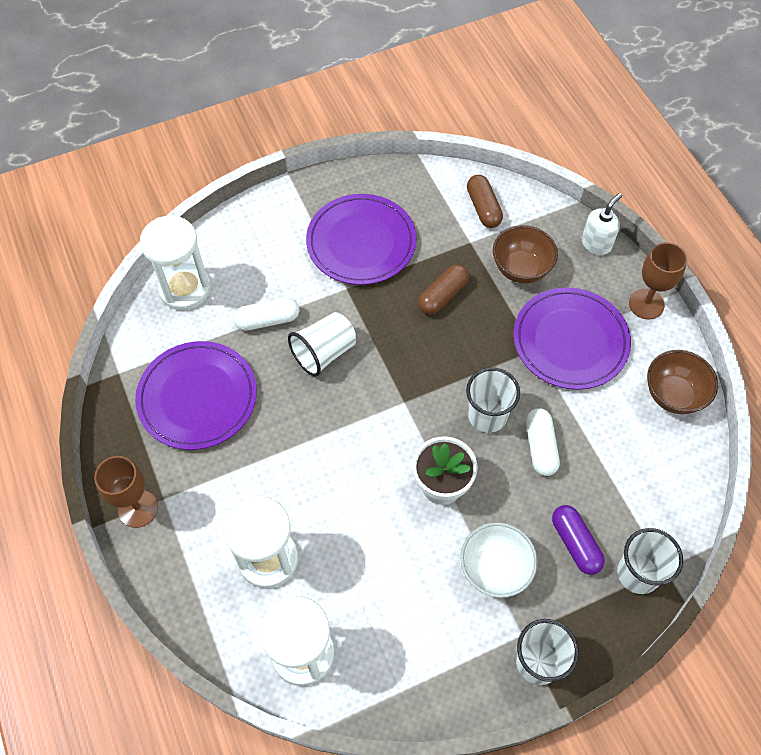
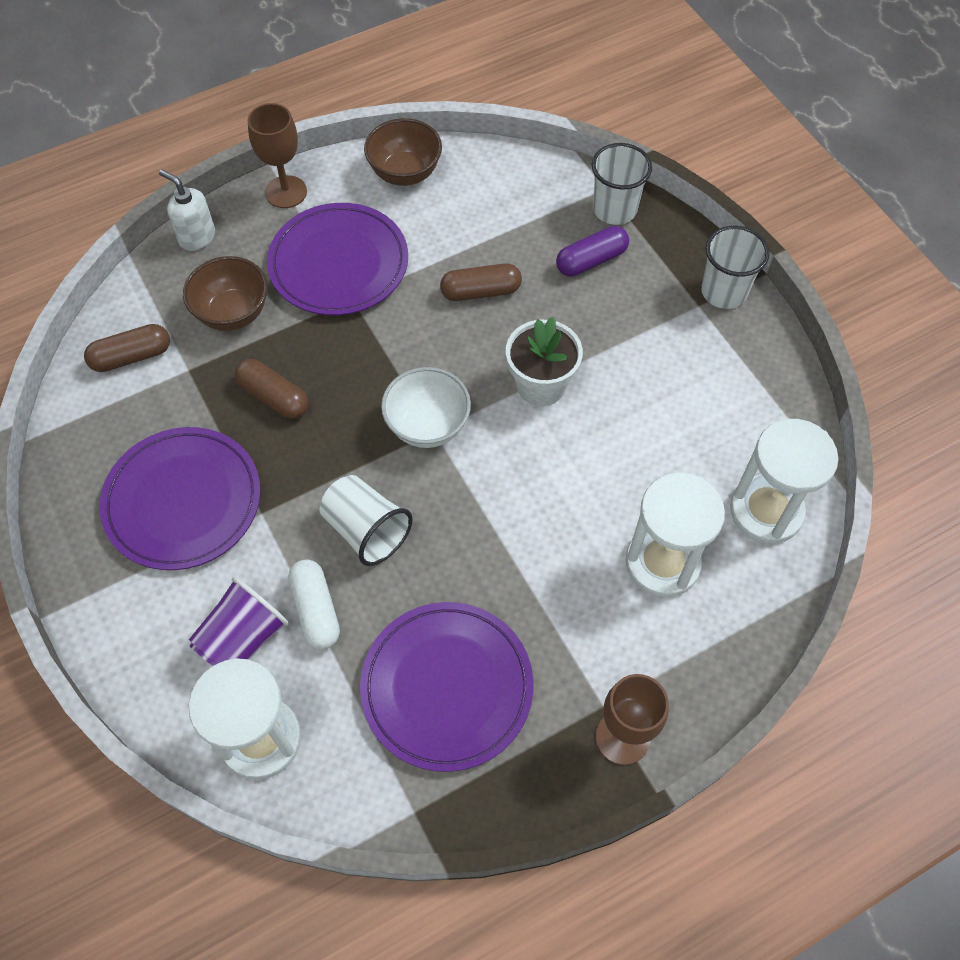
camera: 95 degrees left, 0 degrees up
white bowl [460,522,538,598] -> white bowl moved to [381,367,471,448]
white cup [466,367,520,433] -> none
white capsule [526,408,560,476] -> brown capsule [440,263,522,301]
none -> purple cup [189,577,289,666]

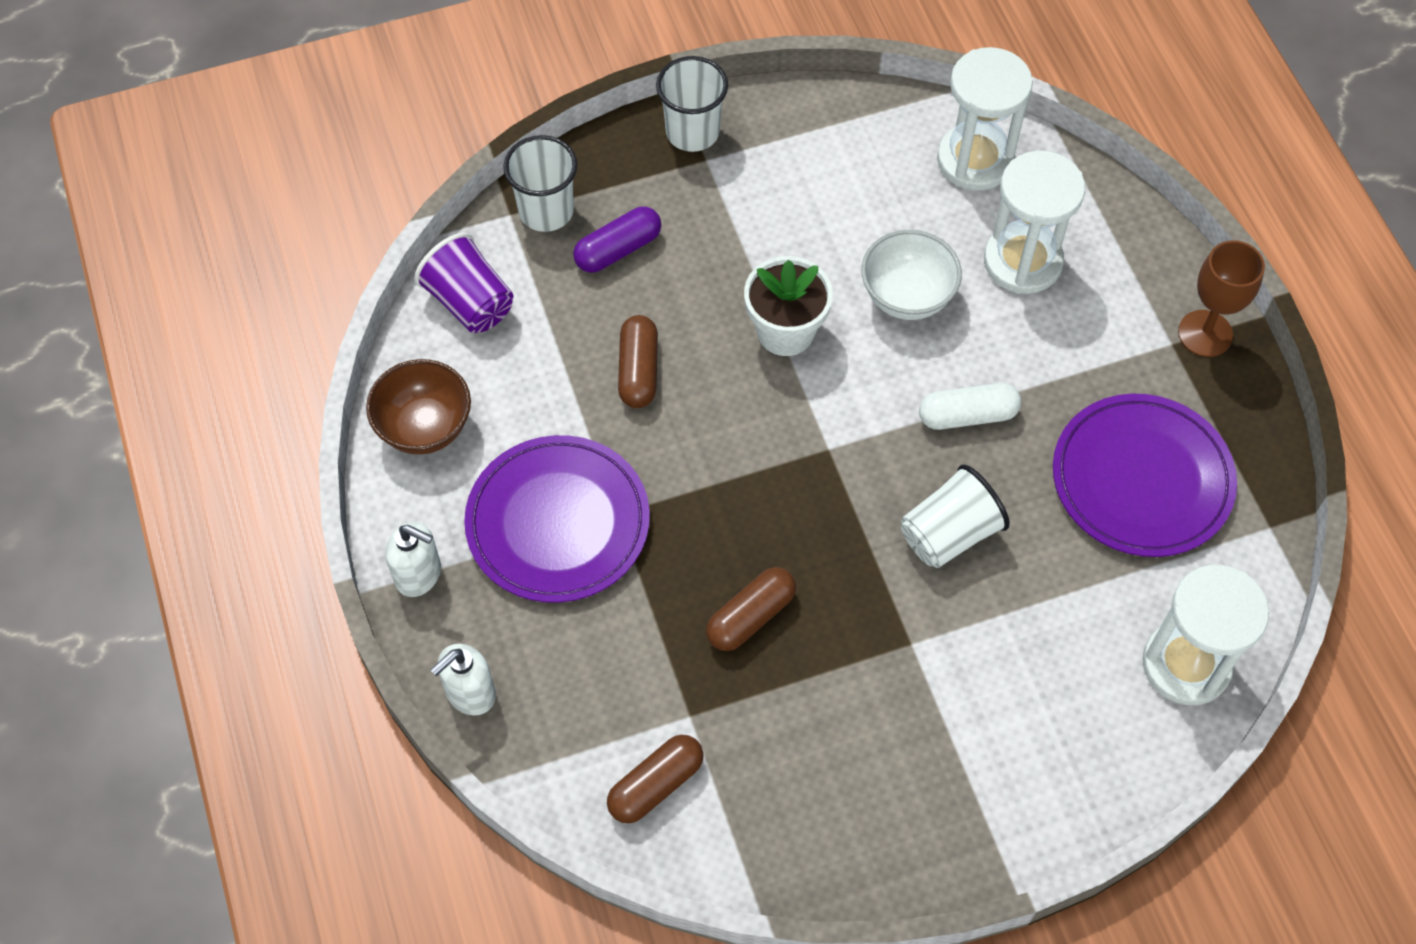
camera: 80 degrees left, 0 degrees up
brown capsule [84,324,170,372] -> brown capsule turned 60 degrees clockwise [607,735,704,823]
purple plate [100,427,261,570] -> none
brown bowl [183,256,268,331] -> none
purple cup [189,577,289,666] -> purple cup moved to [414,233,514,333]
brown goblet [248,103,307,208] -> white soap dispenser [386,522,441,597]
white capsule [288,559,340,649] -> white capsule moved to [919,383,1021,430]
white bowl [381,367,471,448] -> white bowl moved to [861,230,962,320]
purple capsule [556,226,629,277] -> purple capsule turned 75 degrees clockwise [573,207,661,273]

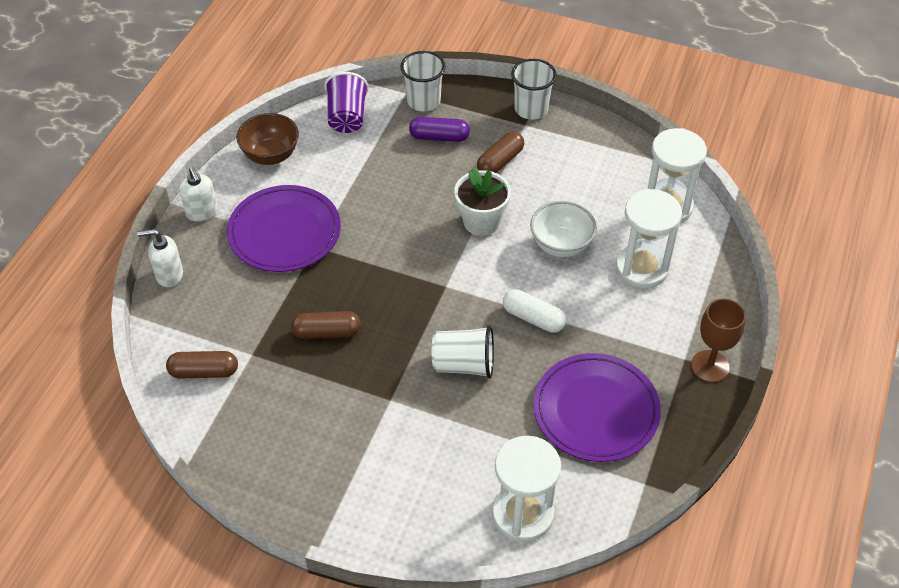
camera: 40 degrees right, 10 degrees down
brown capsule [618,315,658,408] -> brown capsule moved to [477,131,525,173]

